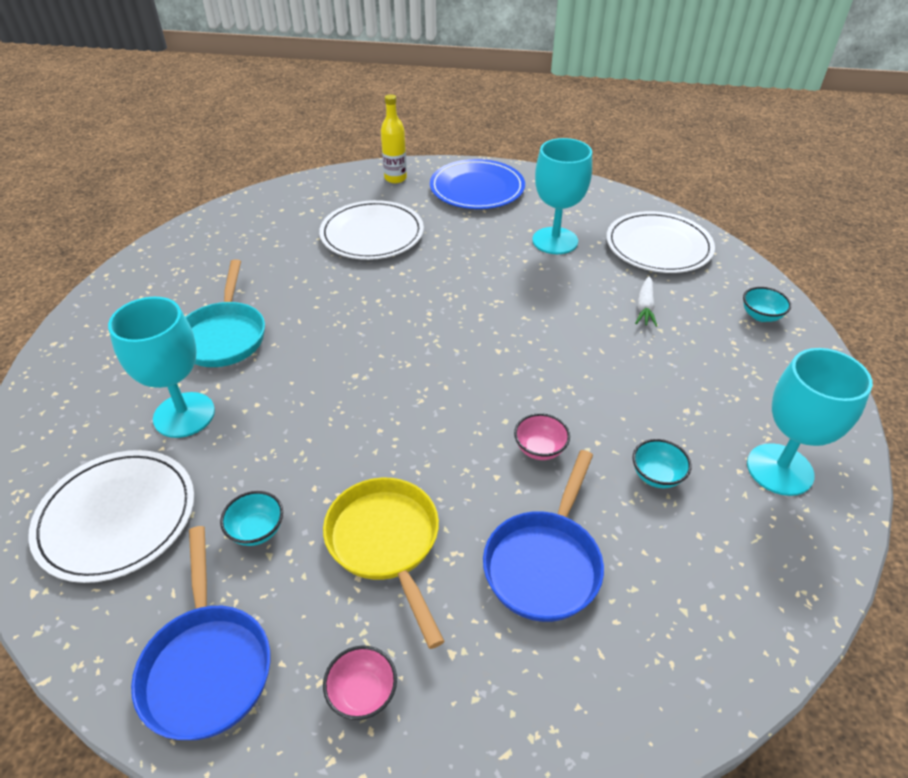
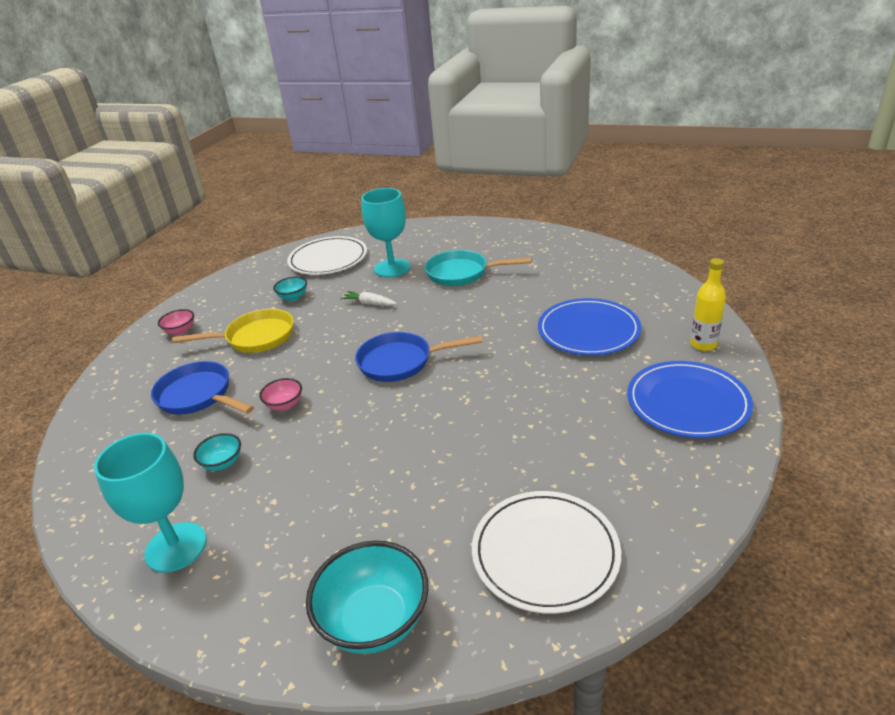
camera: 105 degrees right, 10 degrees down
blue pan [131,526,270,740] -> blue pan moved to [355,332,483,382]
white plate [319,200,424,260] -> blue plate [538,298,641,356]
turquoise goblet [532,138,592,254] -> none
white carrot [635,276,657,327] -> white carrot moved to [340,291,397,306]
turquoise bowl [743,287,791,322] -> turquoise bowl [306,541,429,654], size x1.96

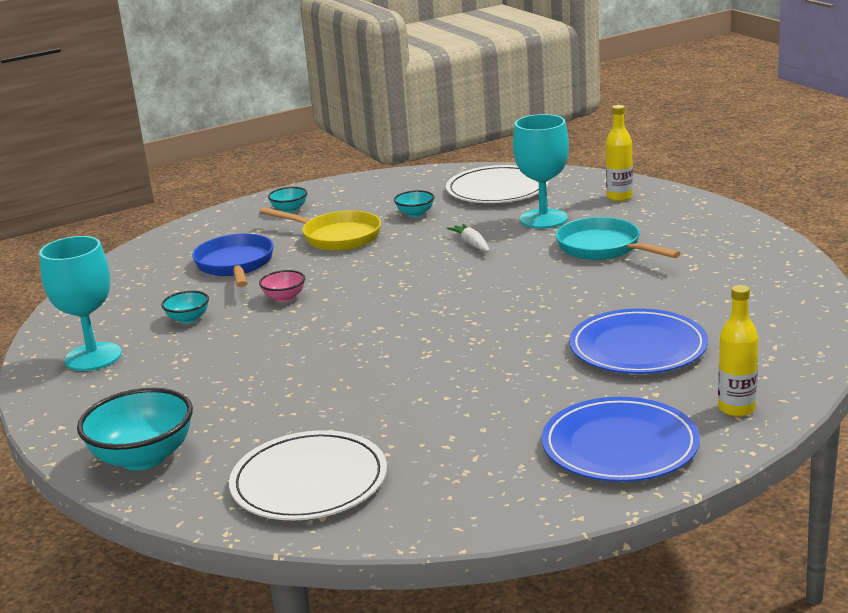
camera: 40 degrees right, 10 degrees down
pink bowl [158,309,194,335] -> turquoise bowl [268,187,308,213]
blue pan [355,332,483,382] -> none
none -> yellow bottle [606,105,633,201]

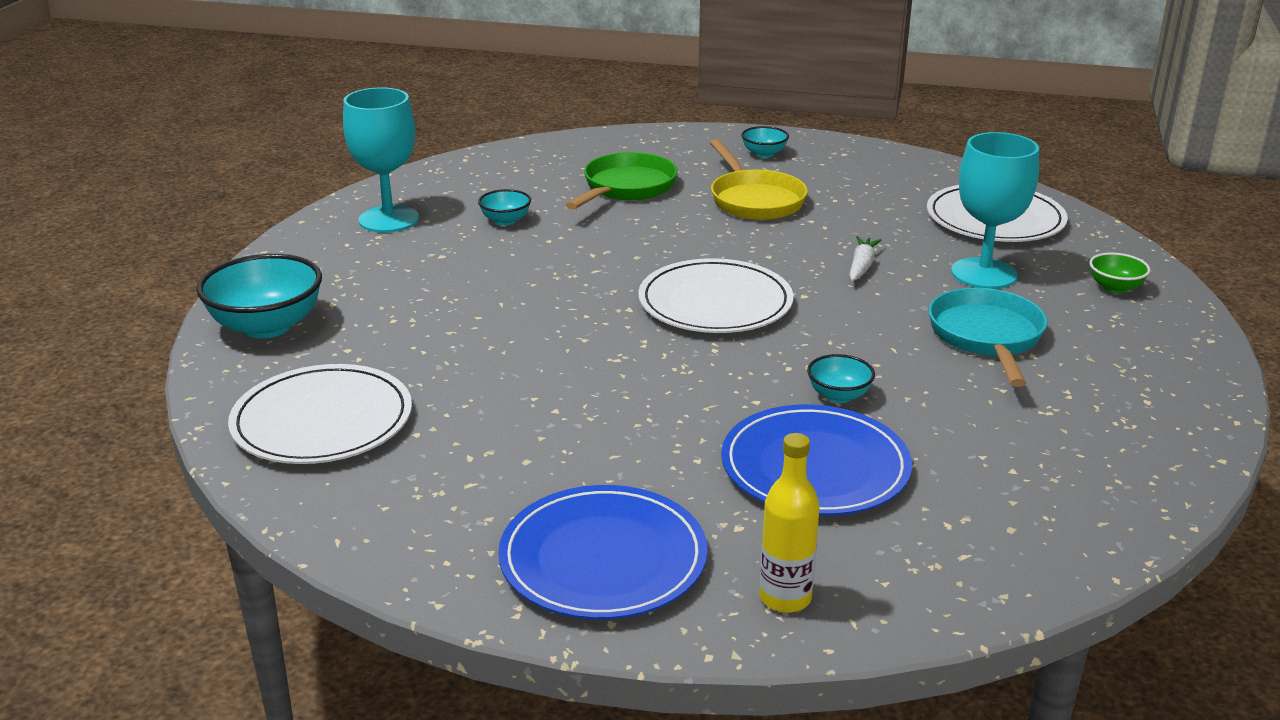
camera: 40 degrees right, 5 degrees up
blue pan [192,234,274,287] -> green pan [566,152,678,210]
pink bowl [259,270,305,302] -> none
turquoise bowl [394,190,435,217] -> turquoise bowl moved to [807,354,875,403]
yellow bottle [606,105,633,201] -> green bowl [1089,252,1151,293]
none -> white plate [638,258,793,333]

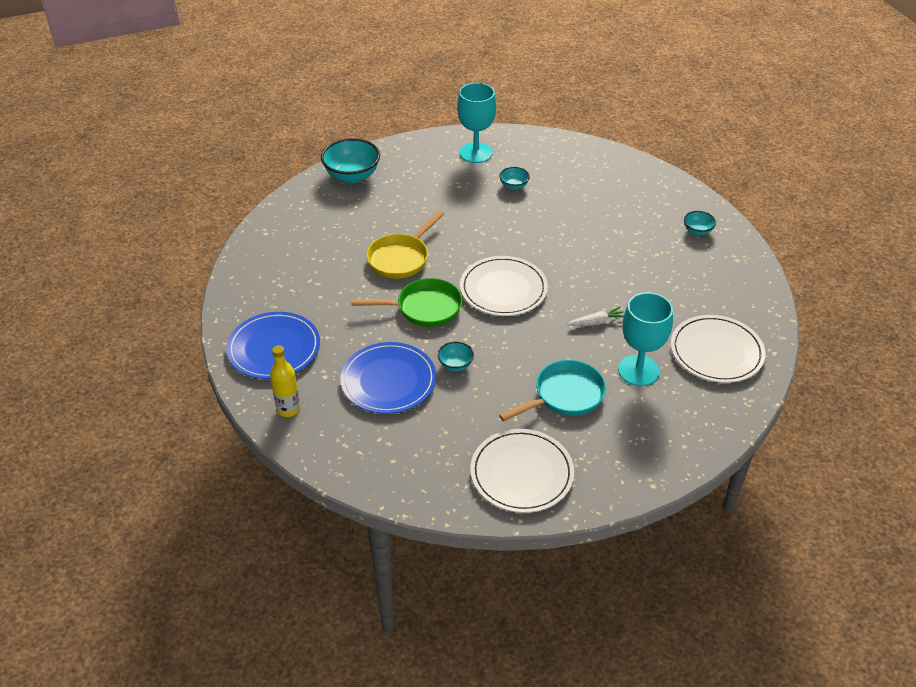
camera: 55 degrees right, 15 degrees up
white plate [228,364,412,464] -> white plate moved to [470,429,574,513]
green pan [566,152,678,210] -> green pan moved to [351,278,462,327]
yellow pan [710,139,808,220] -> yellow pan moved to [366,210,444,279]
green bowl [1089,252,1151,293] -> none

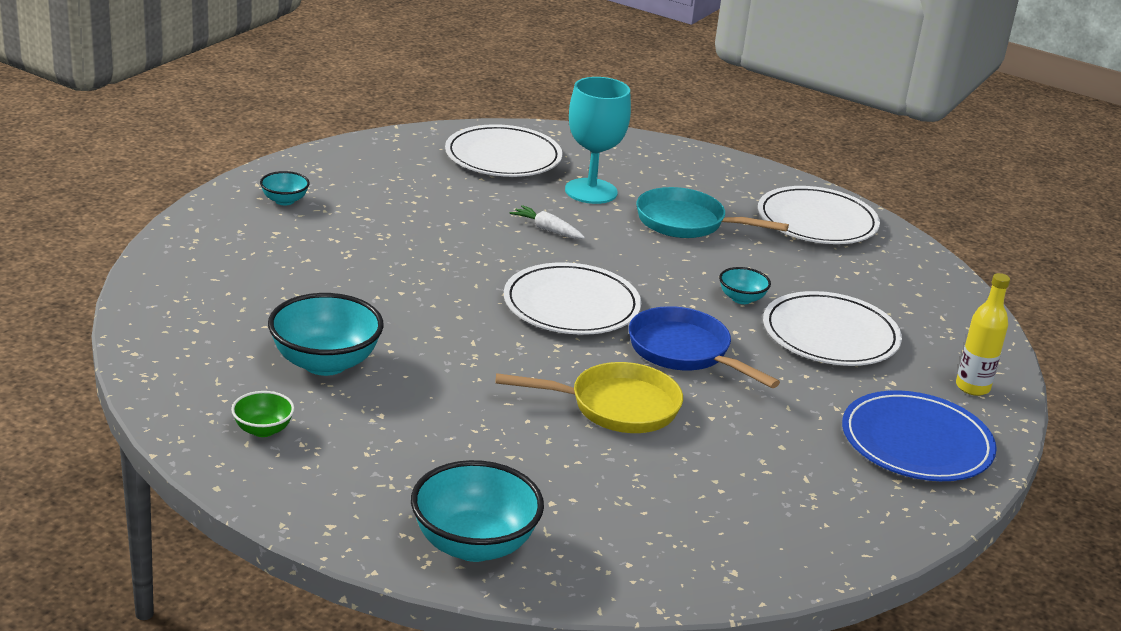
camera: 130 degrees left, 15 degrees down
blue plate [340,342,436,414] -> white plate [763,291,902,366]
green pan [351,278,462,327] -> blue pan [629,306,780,388]
turquoise goblet [457,83,496,163] -> green bowl [231,391,295,437]
turquoise bowl [499,167,530,190] -> turquoise bowl [268,293,384,376], size x1.96

